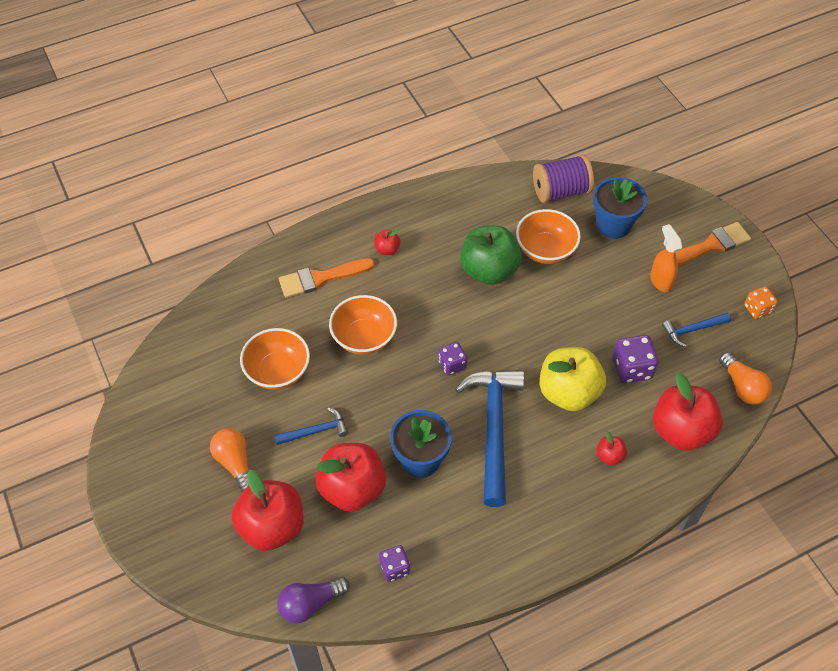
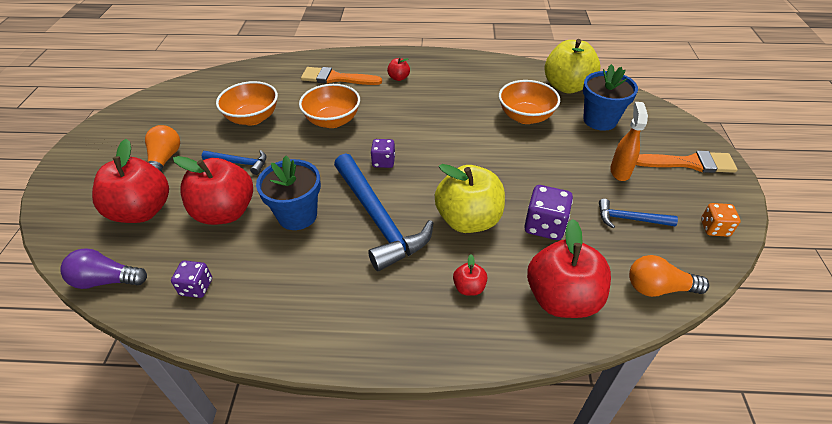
camera: 30 degrees right, 10 degrees down
blue hammer [455,370,524,507] -> blue hammer turned 120 degrees clockwise [334,153,433,271]
green apple [460,225,522,285] -> none
purple spool [533,155,594,203] -> yellow apple [544,39,600,93]
orange light bulb [719,352,772,405] -> orange light bulb turned 90 degrees clockwise [629,255,709,297]

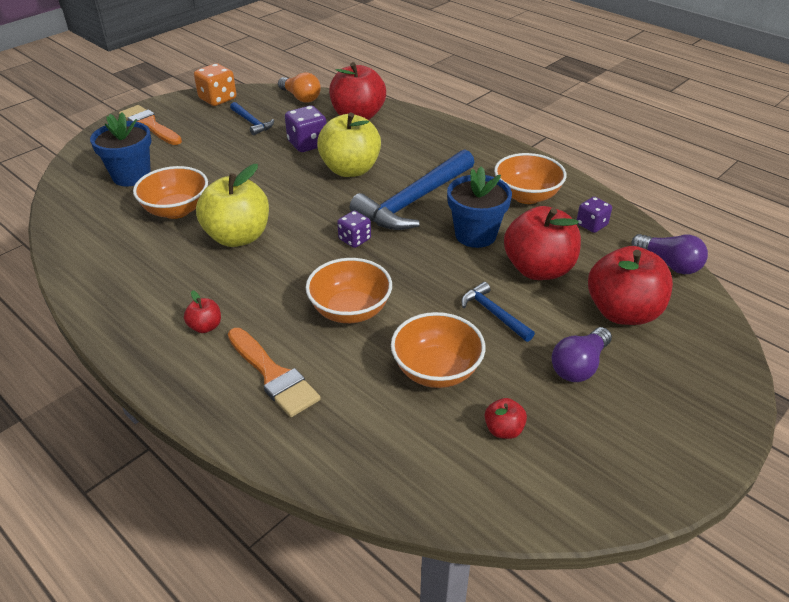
camera: 140 degrees left, 5 degrees down
orange light bulb [145,125,180,172] -> purple light bulb [551,327,612,382]
blue hammer [334,153,433,271] -> blue hammer turned 150 degrees counterclockwise [350,149,475,230]
red apple [453,254,488,296] -> red apple moved to [485,398,527,439]
yellow apple [544,39,600,93] -> yellow apple moved to [196,164,269,247]
orange spray bottle [610,102,648,181] -> none
orange dice [701,203,741,237] -> orange dice [194,63,237,106], size x1.55
none -> orange bowl [494,153,566,204]

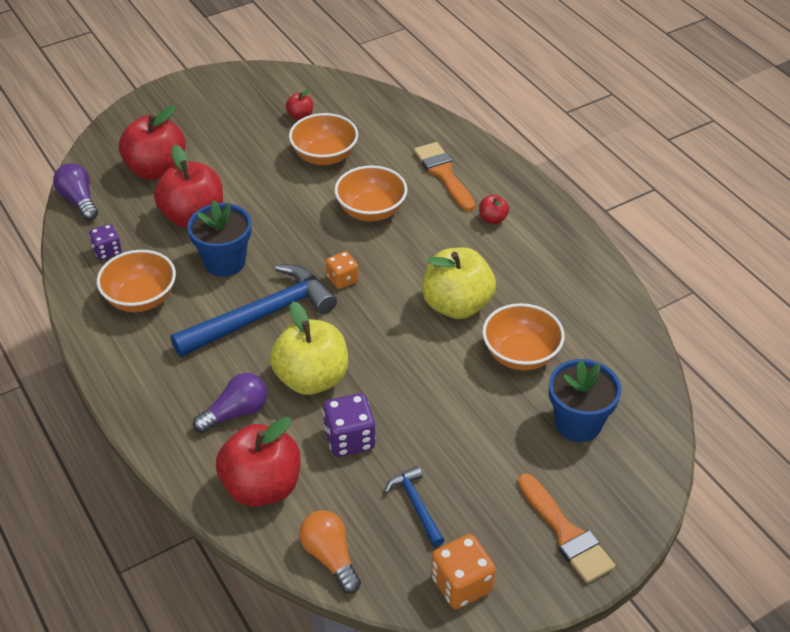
camera: 165 degrees left, 5 degrees up
purple dice [337,211,371,248] -> orange dice [326,251,359,289]
blue hammer [461,282,535,342] -> none
purple light bulb [551,327,612,382] -> purple light bulb moved to [193,373,267,433]

